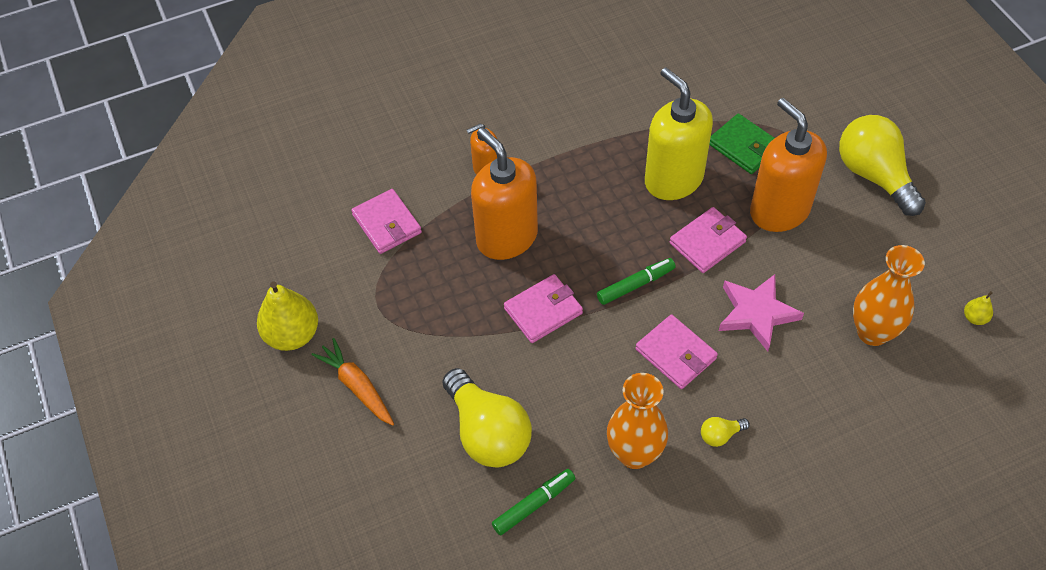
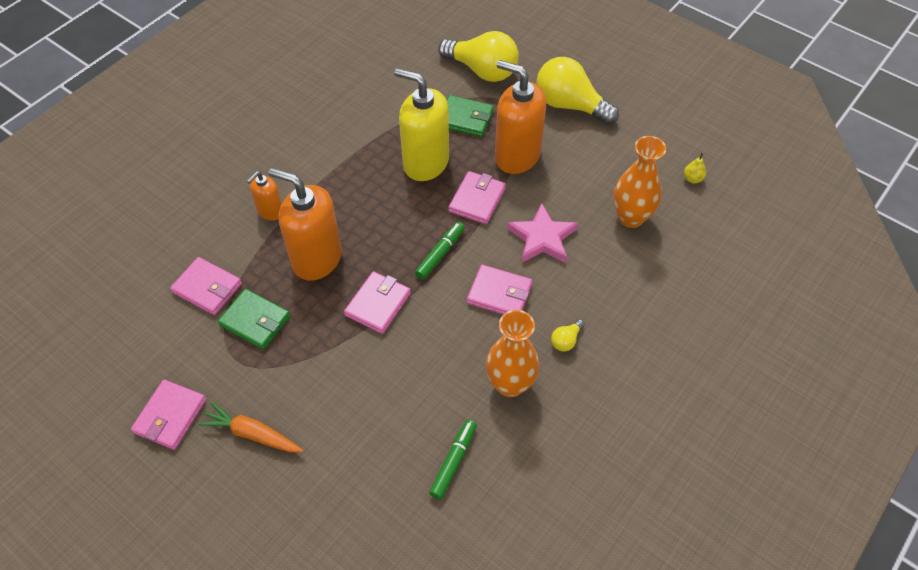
camera: 30 degrees left, 0 degrees up
yellow pear [257,281,318,351] -> pink wallet [131,379,206,450]
yellow light bulb [443,368,532,468] -> yellow light bulb moved to [438,31,519,82]
none -> green wallet [218,289,290,350]

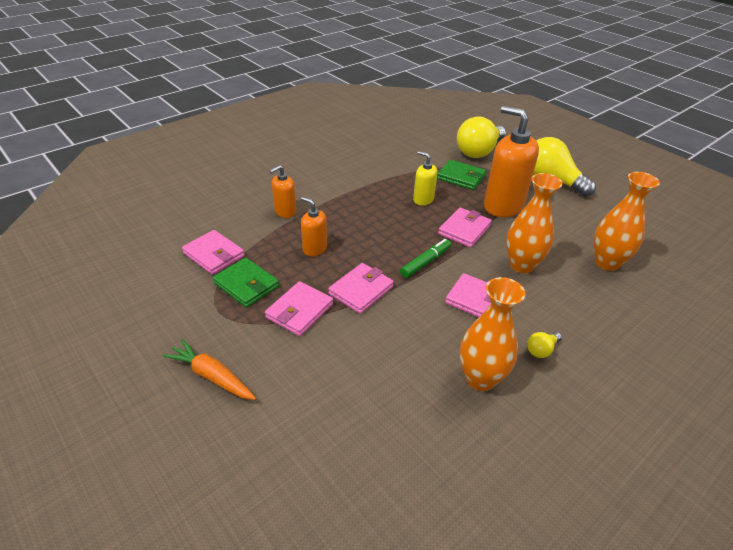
camera: 10 degrees right, 15 degrees down
pink wallet [131,379,206,450] -> pink wallet moved to [265,281,333,336]
orange soap dispenser [268,168,342,281] -> orange soap dispenser [301,197,327,256], size x0.52
yellow soap dispenser [394,68,449,181] -> yellow soap dispenser [413,151,438,205], size x0.52
green marker [429,419,477,500] -> none
yellow light bulb [438,31,519,82] -> yellow light bulb turned 90 degrees clockwise [457,116,506,158]
pink star [507,203,578,263] -> orange vase [506,173,563,273]
yellow pear [684,153,706,183] -> none

